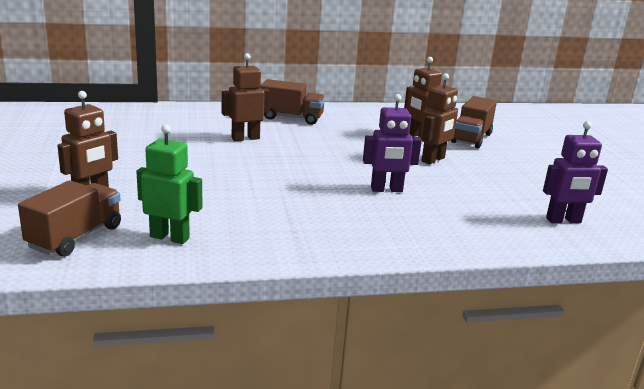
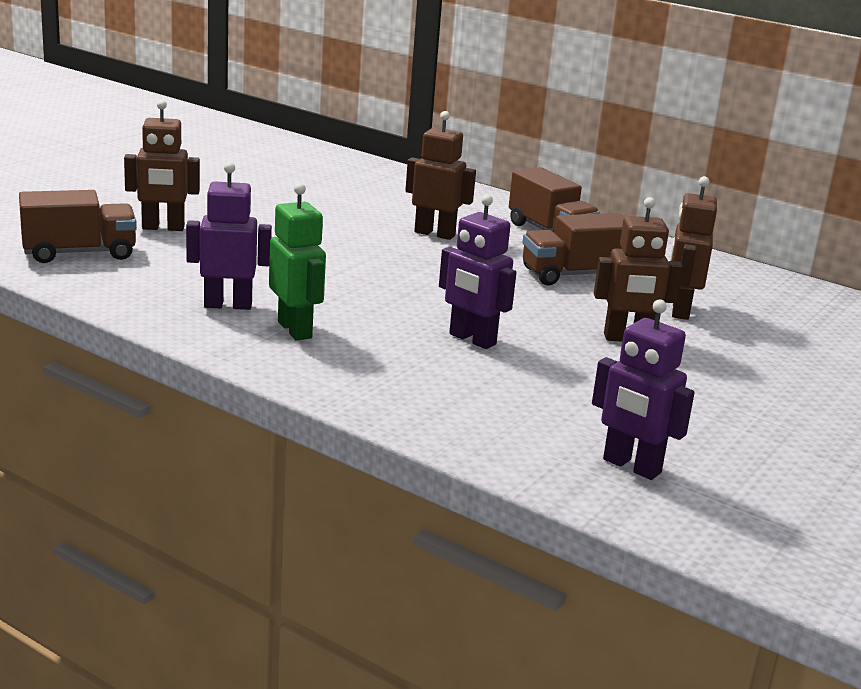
camera: 45 degrees right, 0 degrees up
green robot [136,124,202,244] -> green robot moved to [269,183,326,341]
brown truck [451,96,497,148] -> brown truck moved to [522,213,624,285]
none -> purple robot [186,162,272,310]

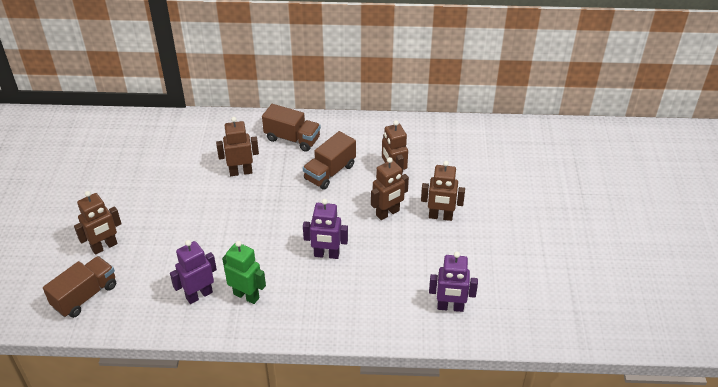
camera: 30 degrees left, 20 degrees up
none -> brown robot [421,161,465,221]

